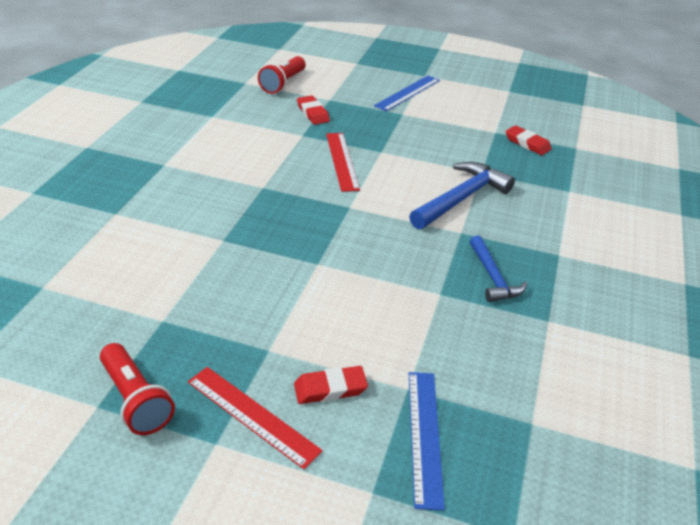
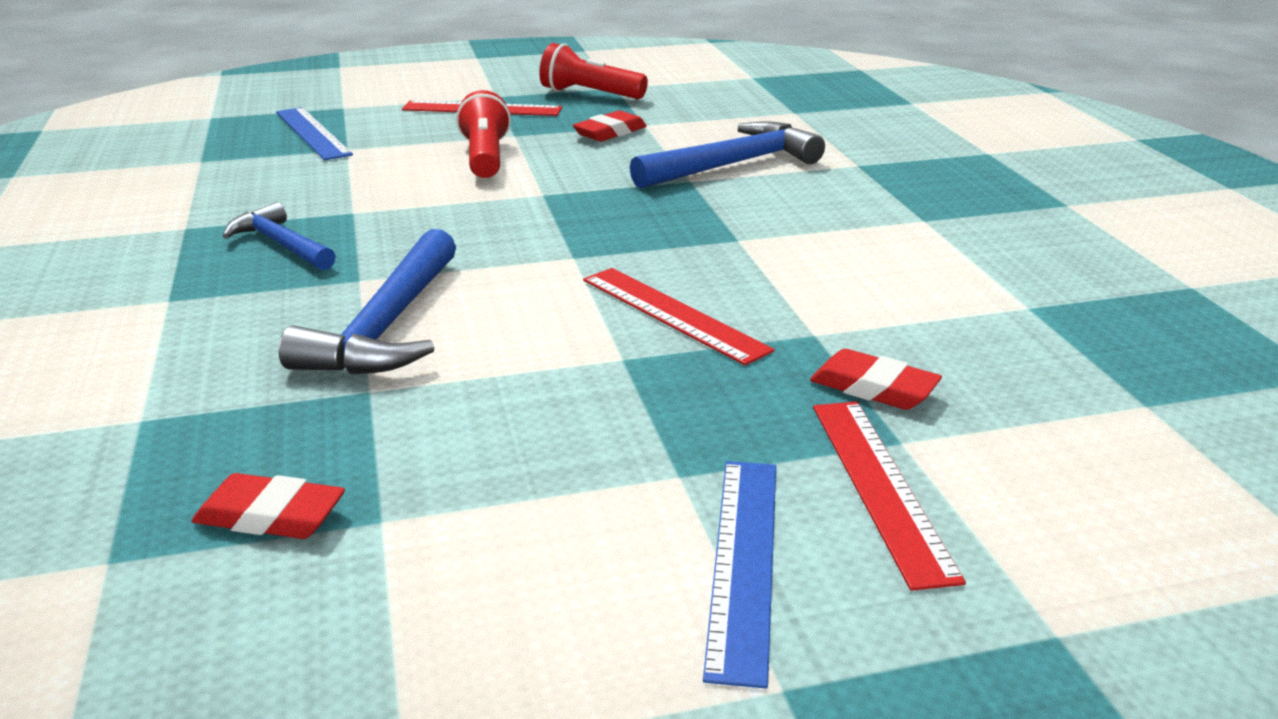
camera: 150 degrees right, 10 degrees down
red flashlight [258,56,305,94] -> red flashlight moved to [456,90,511,178]
red eraser [294,366,368,404] -> red eraser moved to [573,111,647,142]
none -> blue hammer [630,121,825,189]
none -> red ruler [813,402,966,591]

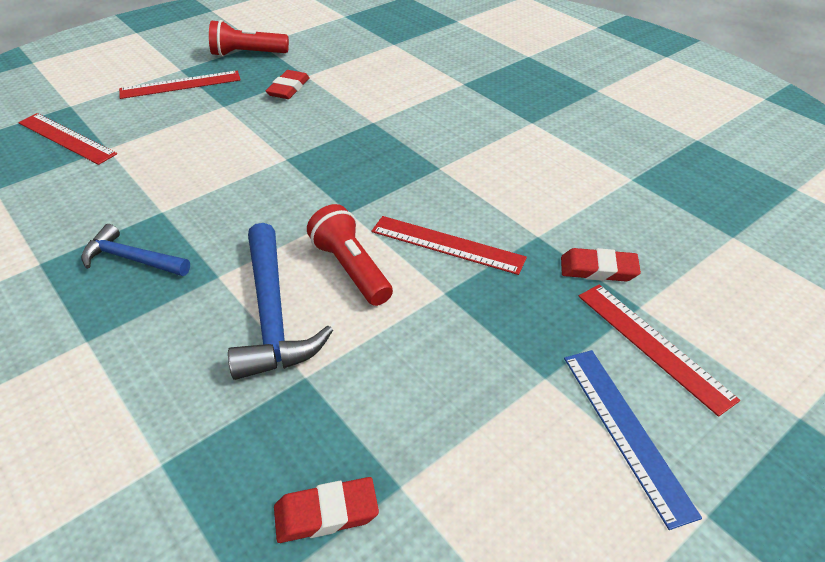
camera: 25 degrees left, 15 degrees up
blue ruler [276,107,353,160] -> red ruler [18,113,117,165]
red flashlight [456,90,511,178] -> red flashlight moved to [307,204,393,306]
blue hammer [630,121,825,189] -> none

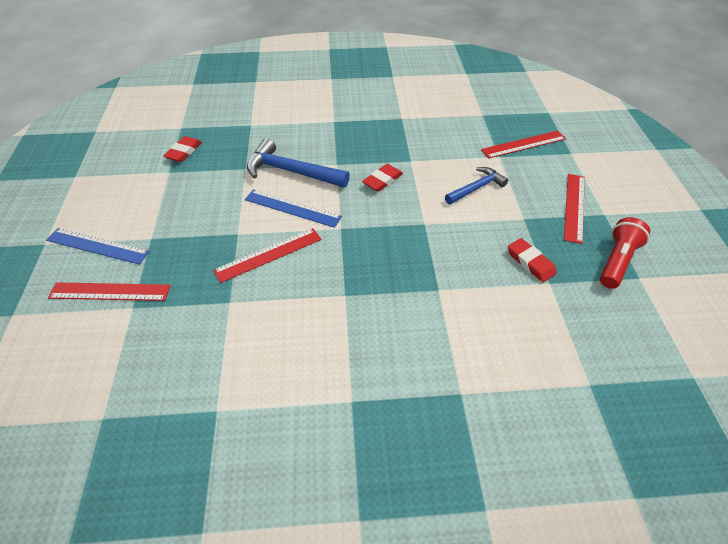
camera: 125 degrees right, 5 degrees up
blue hammer [81,224,190,276] -> blue hammer moved to [445,167,508,204]
red flashlight [307,204,393,306] -> blue ruler [245,189,342,228]
red eraser [561,248,641,281] -> red eraser moved to [362,164,403,192]

